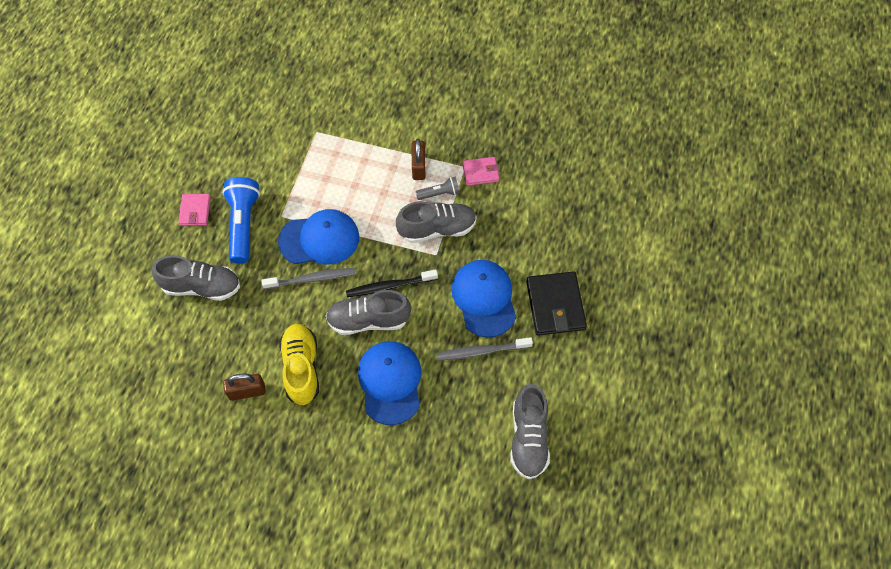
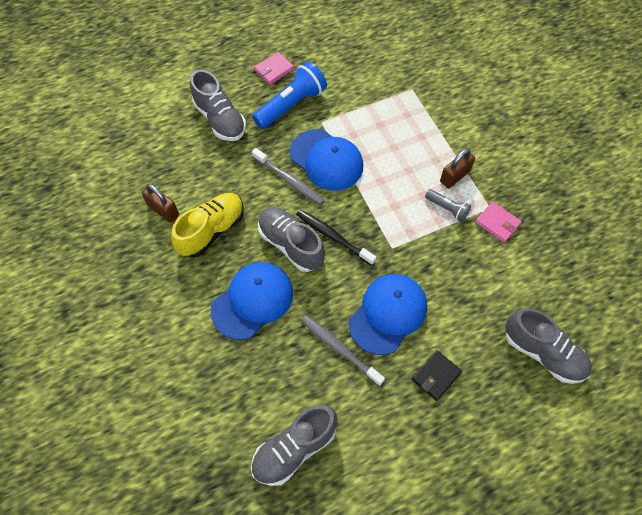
camera: 50 degrees right, 0 degrees up
grey shoe [396,201,477,243] -> grey shoe moved to [505,308,592,384]
black wallet [526,271,587,335] -> black wallet [412,350,462,401], size x0.58

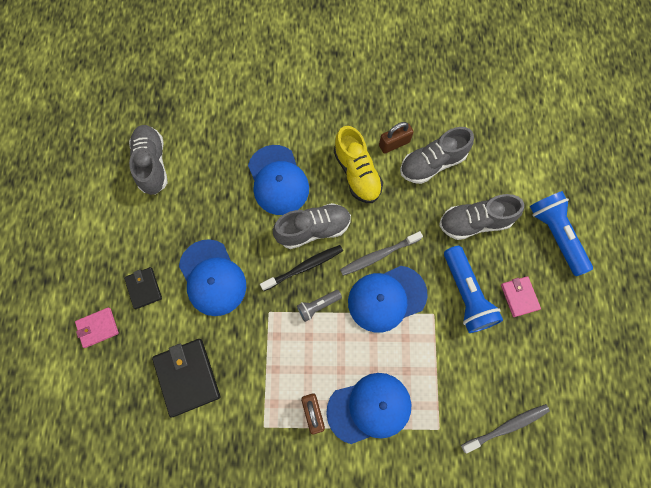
camera: 115 degrees right, 10 degrees up
grey toothbrush [301,315,385,386] -> grey toothbrush moved to [461,404,550,453]
grey flashlight [425,189,471,222] -> grey flashlight moved to [297,290,342,322]
pink wallet [475,202,522,243] -> pink wallet moved to [75,307,119,348]
grey shoe [505,308,592,384] -> grey shoe moved to [400,127,474,184]
none -> black wallet [152,339,220,417]
none -> blue cap [326,373,411,444]
none -> blue flashlight [530,191,593,276]

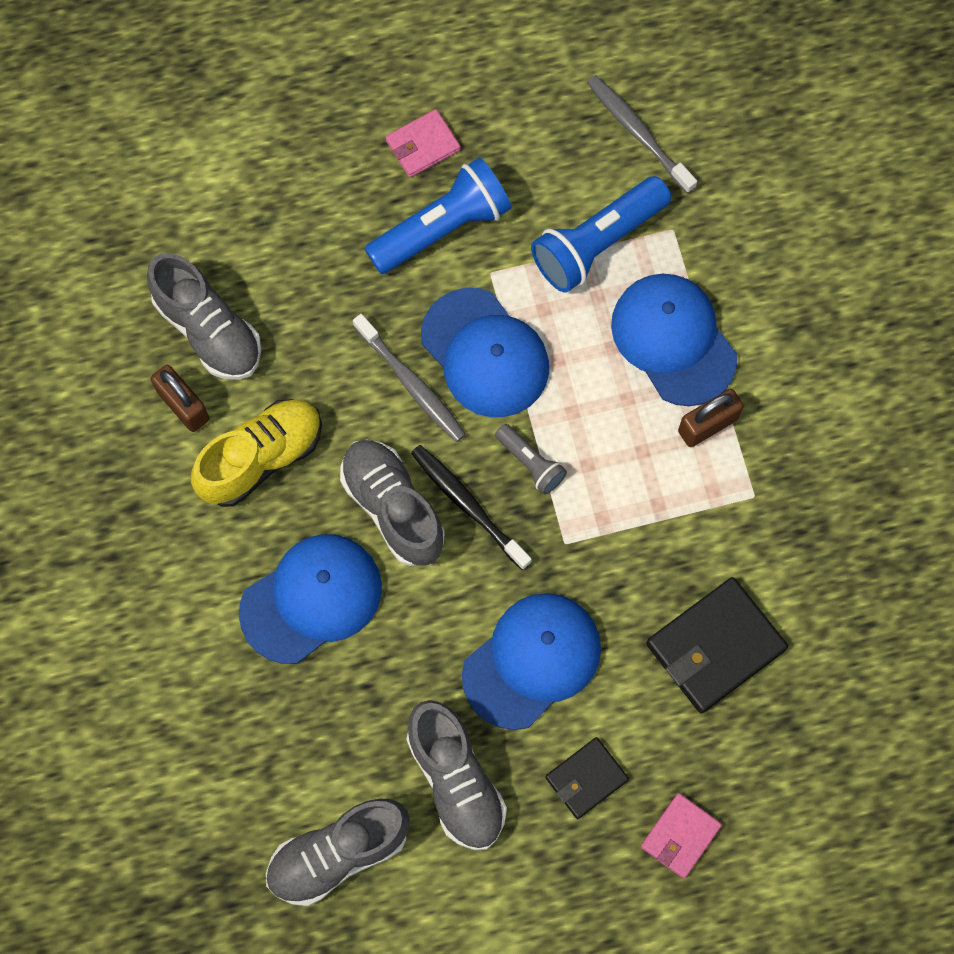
camera: 105 degrees left, 0 degrees up
pink wallet [75,307,119,348] -> pink wallet turned 75 degrees clockwise [641,793,722,878]
grey shoe [439,194,524,240] -> grey shoe moved to [406,700,507,850]
blue flashlight [530,191,593,276] -> blue flashlight moved to [531,176,671,293]

